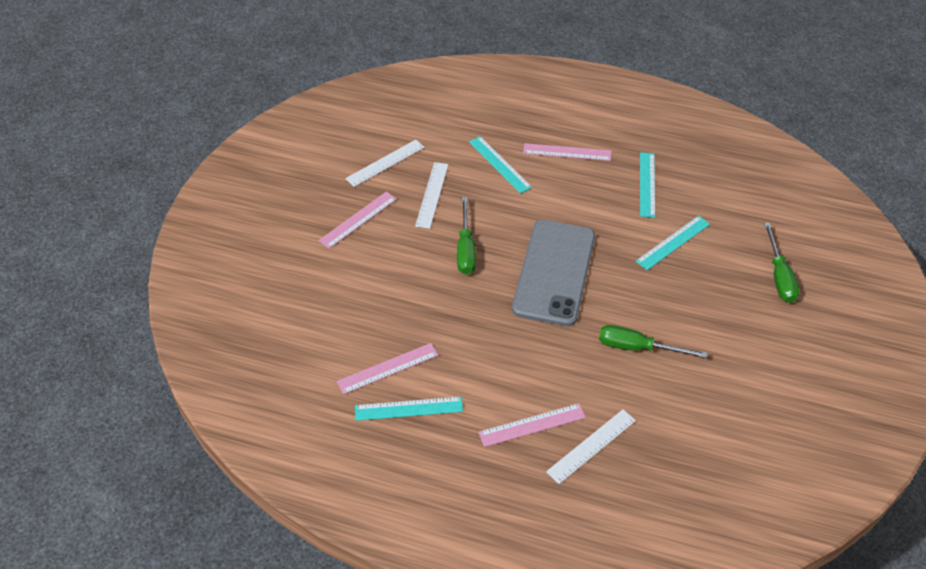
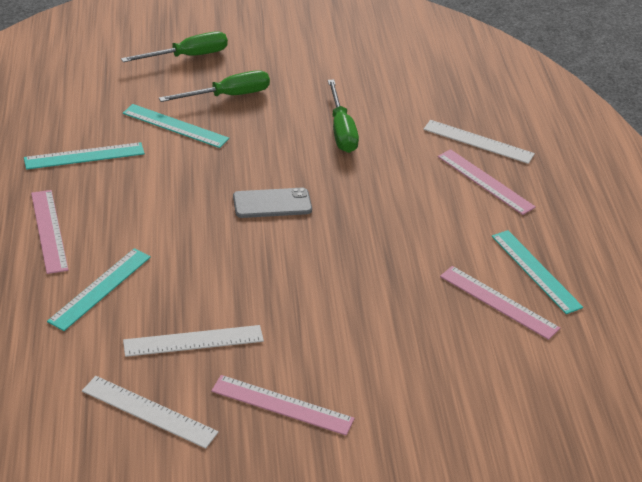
camera: 115 degrees left, 10 degrees down
green screwdriver [457,197,476,275] -> green screwdriver moved to [159,70,270,102]
grey phone [512,220,595,326] -> grey phone [233,188,312,218], size x0.48

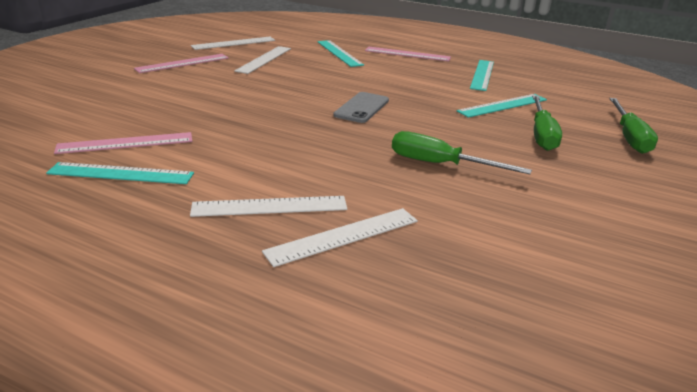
camera: 125 degrees right, 10 degrees down
pink ruler [438,149,536,215] -> white ruler [190,196,347,217]

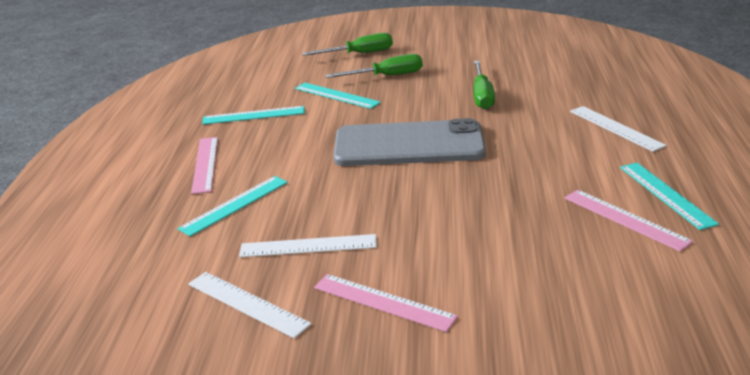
camera: 110 degrees left, 0 degrees up
white ruler [262,208,418,267] -> none
grey phone [333,92,389,123] -> grey phone [333,118,486,166], size x2.09

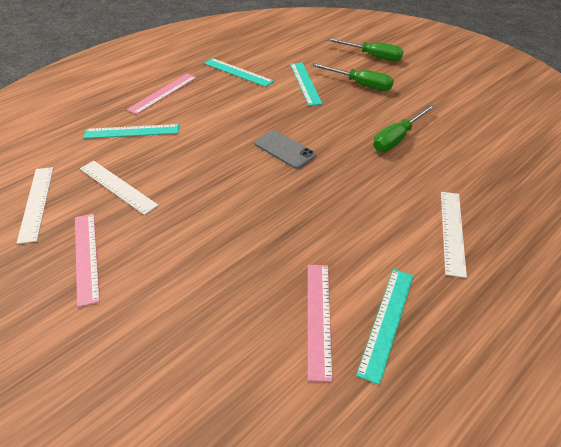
camera: 40 degrees right, 15 degrees up
grey phone [333,118,486,166] -> grey phone [254,130,316,169], size x0.48

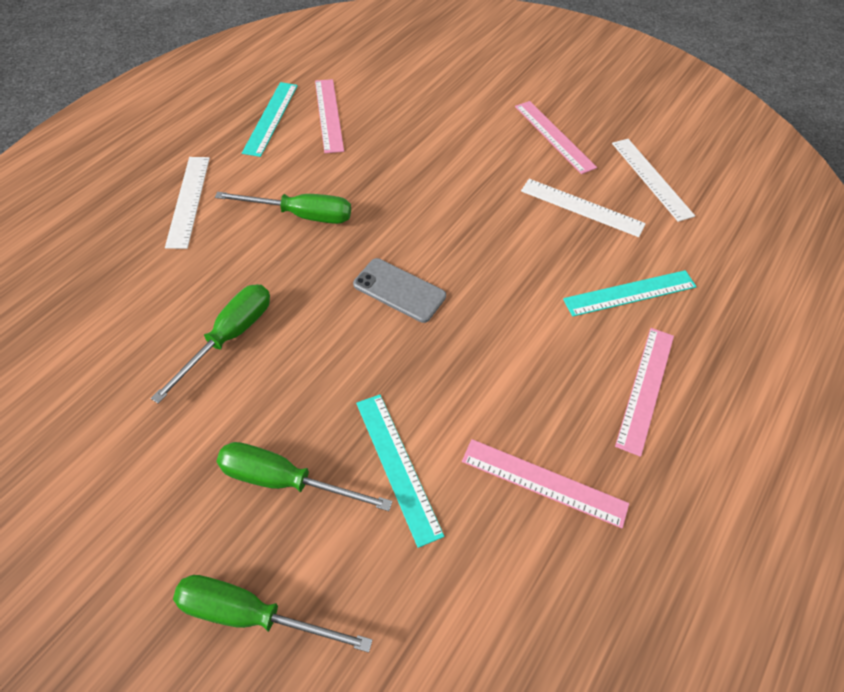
camera: 165 degrees right, 10 degrees up
turquoise ruler [204,58,274,87] -> pink ruler [462,439,629,528]
none -> green screwdriver [215,192,351,224]

